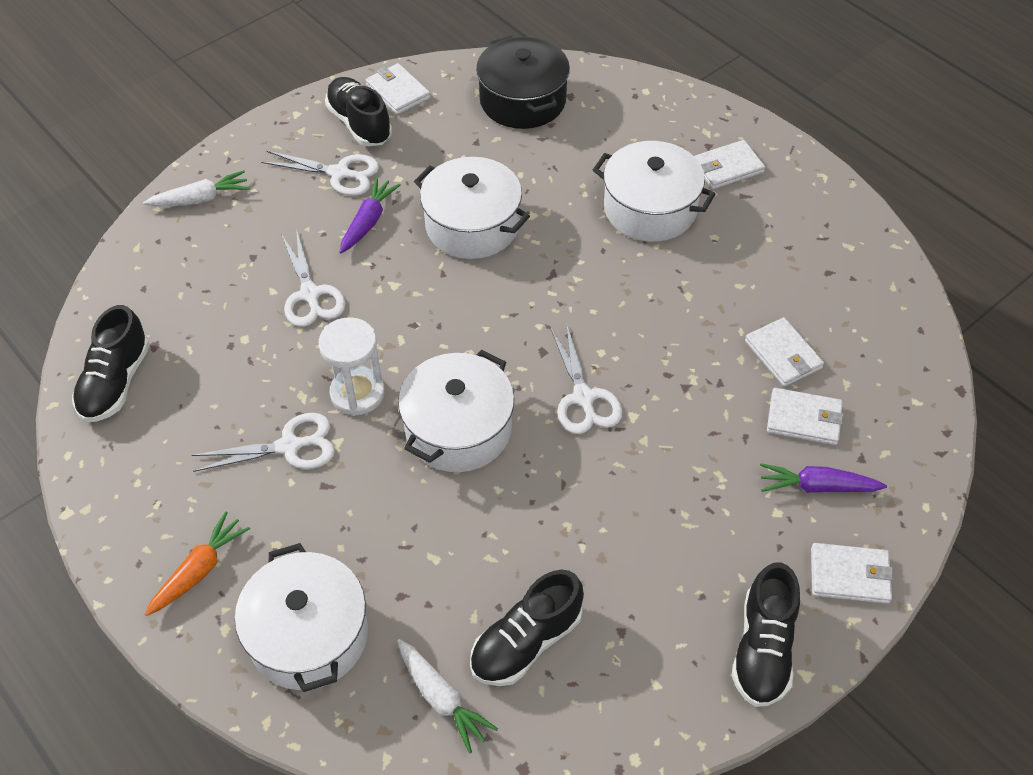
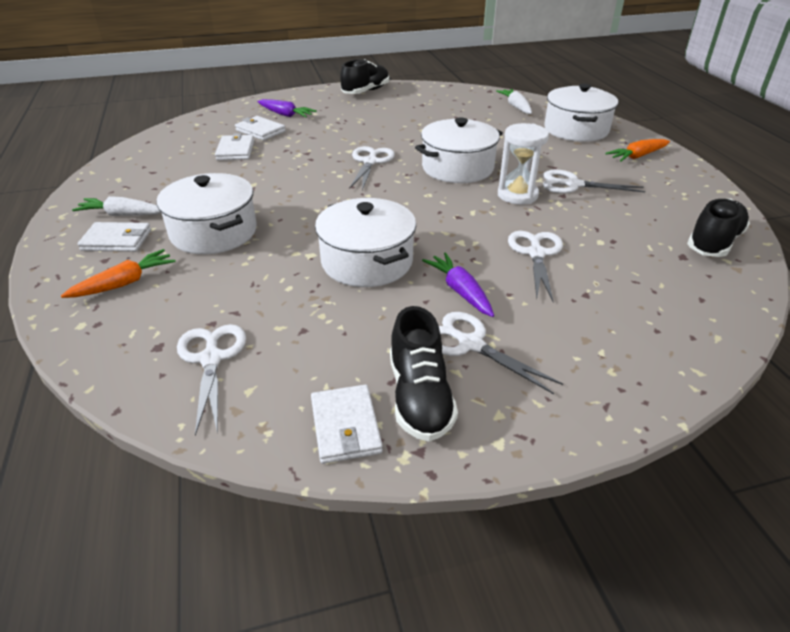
camera: 155 degrees left, 15 degrees down
white carrot [143,170,250,206] -> white carrot moved to [72,196,161,216]
purple carrot [340,177,401,253] -> purple carrot turned 105 degrees clockwise [422,252,494,317]
black shoe [470,570,584,686] -> none
black pot [476,35,570,129] -> white scissors [177,324,246,436]
white wallet [811,543,894,604] -> none
none -> orange carrot [61,249,176,298]

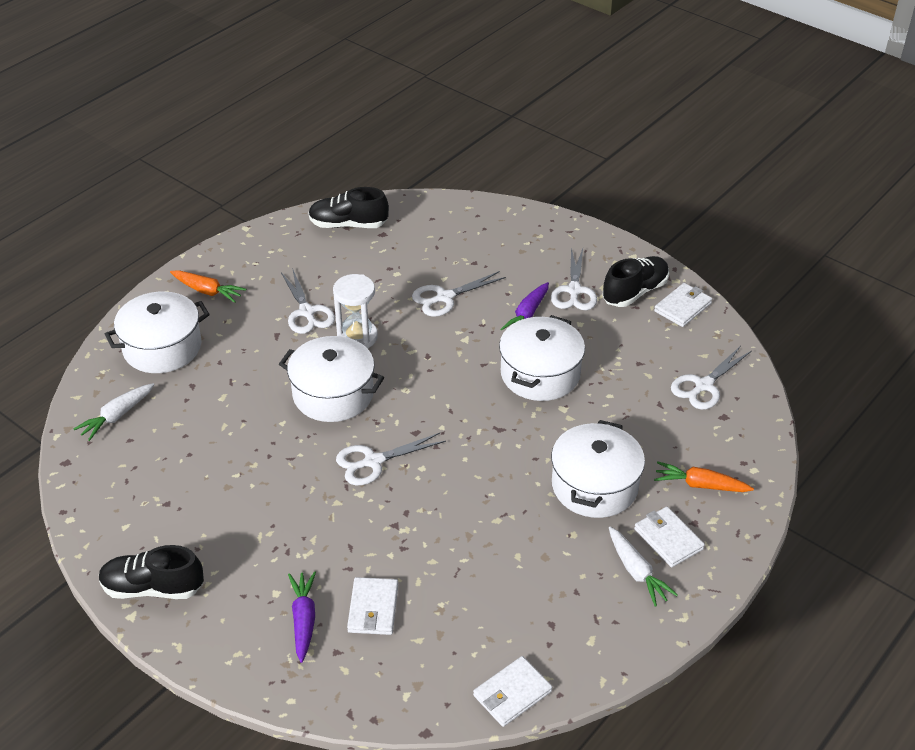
camera: 125 degrees left, 5 degrees up
white wallet [215,133,254,160] -> white wallet moved to [473,656,552,727]

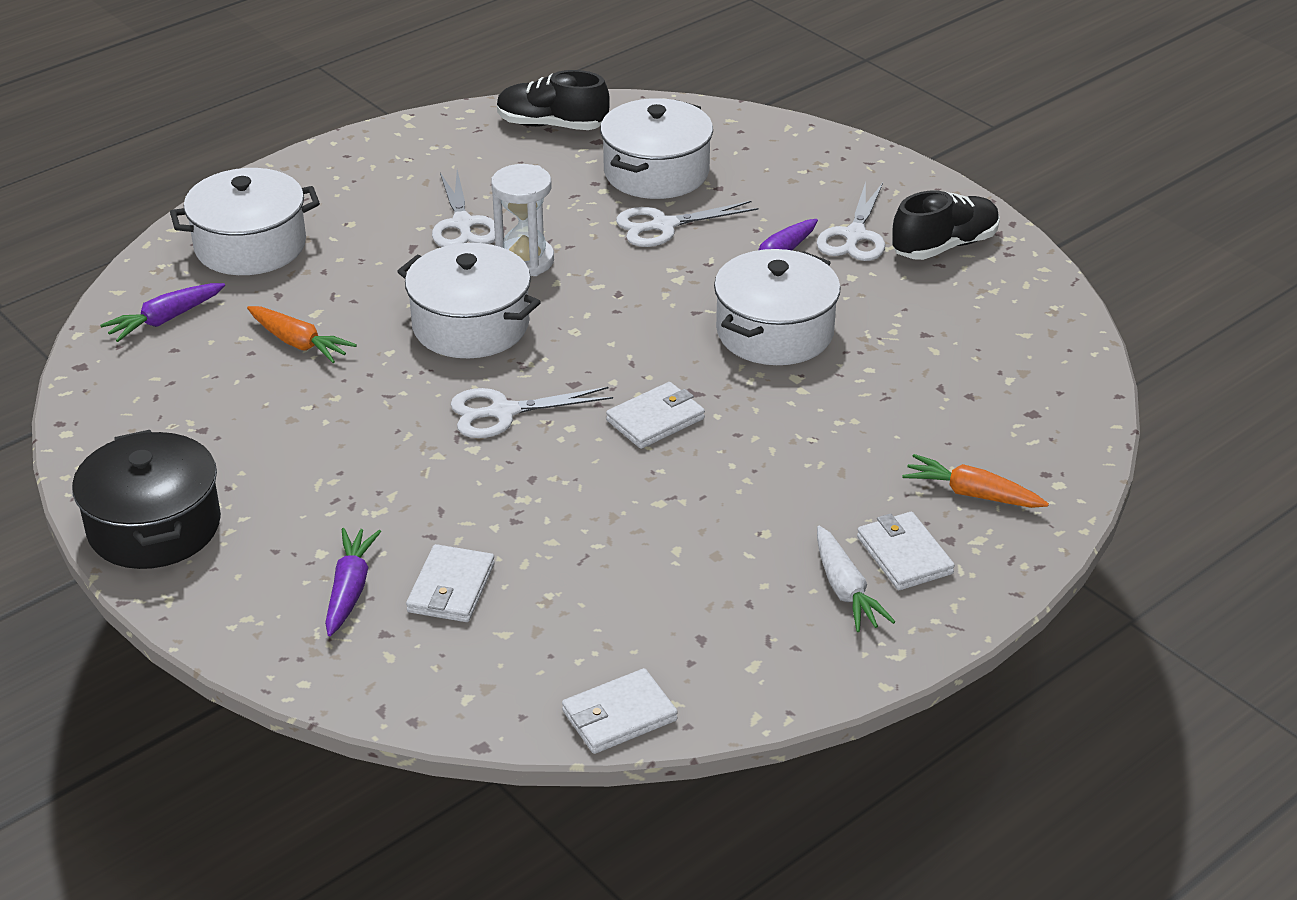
camera: 10 degrees right, 5 degrees down
white carrot [74,383,155,441] -> purple carrot [100,283,225,342]
black shoe [99,545,204,599] -> black pot [72,430,221,569]
orange carrot [170,270,246,303] -> orange carrot moved to [247,306,357,363]
white pot [551,420,645,518] -> white pot moved to [600,98,713,199]
white wallet [654,283,712,327] -> white wallet moved to [606,382,705,449]
white scissors [671,346,752,410] -> none

